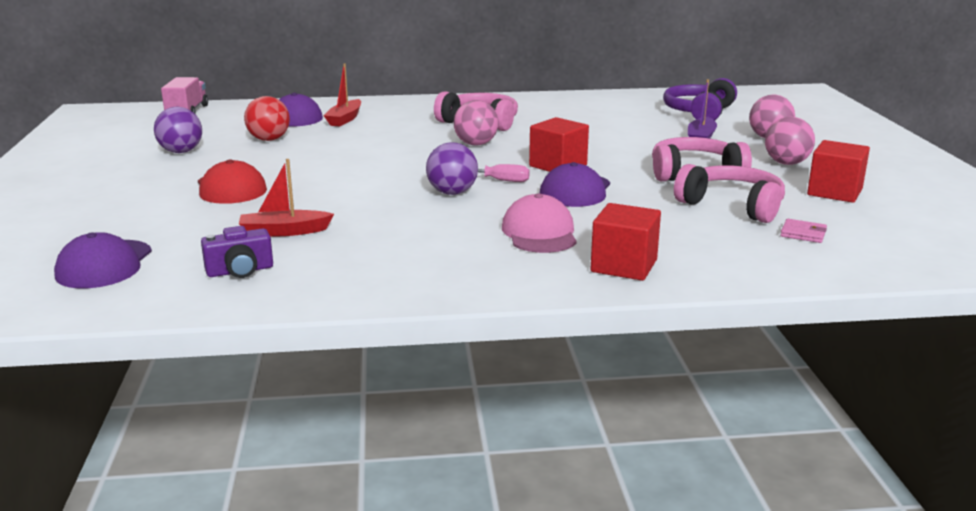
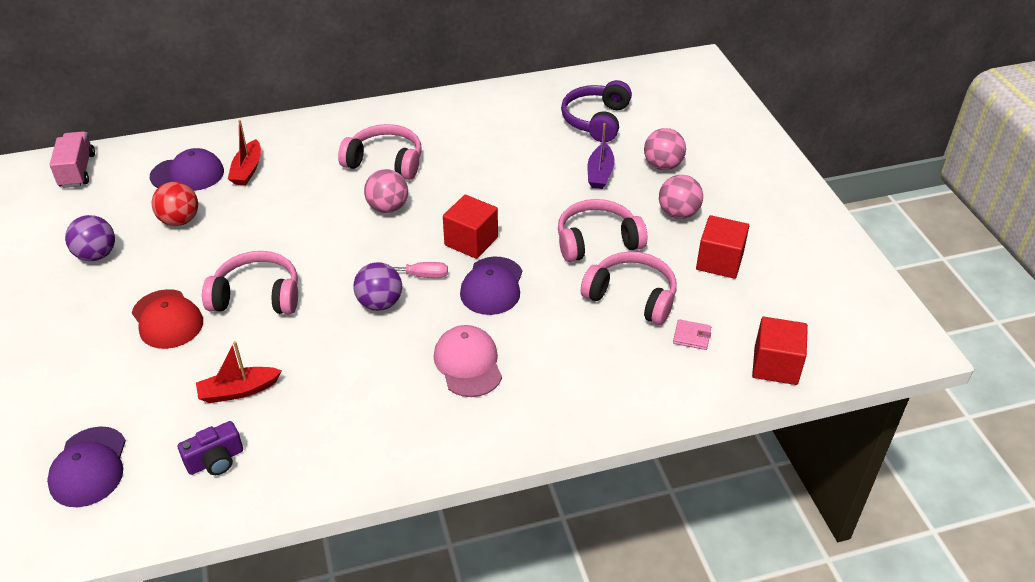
camera: 10 degrees left, 20 degrees up
red cube [590,203,661,281] -> red cube moved to [752,317,808,385]
none -> pink headphones [202,251,298,314]

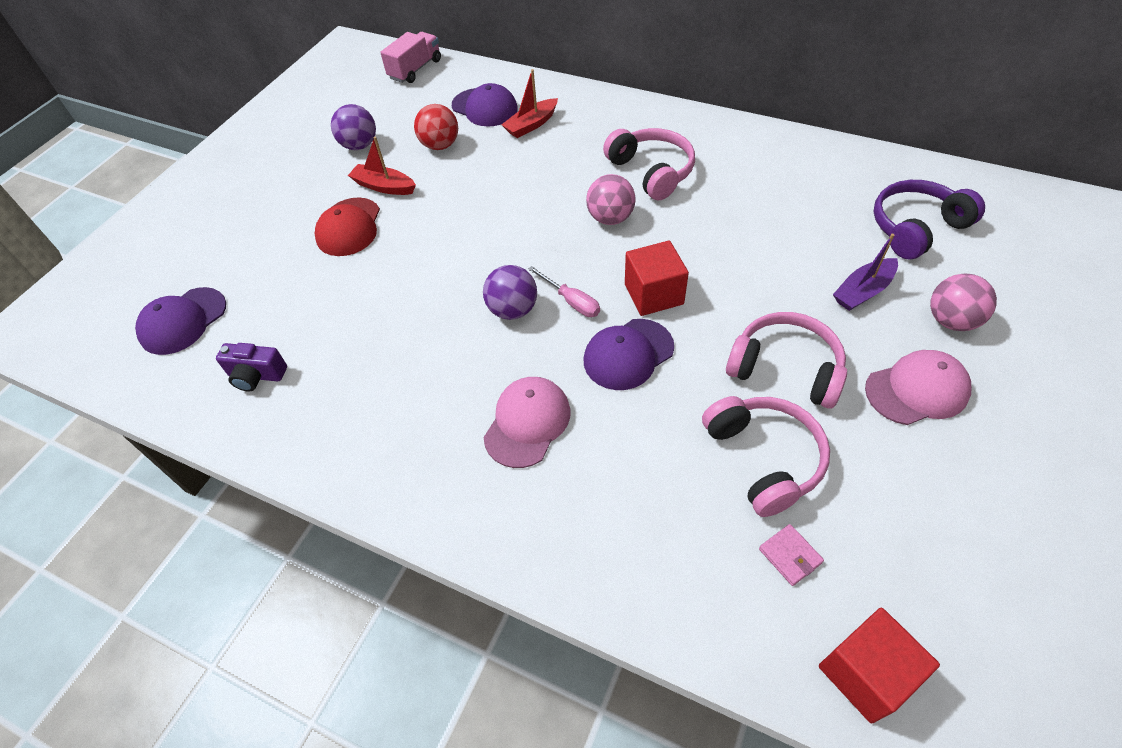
camera: 45 degrees right, 10 degrees up
red boat [196,341,282,403] -> red boat moved to [348,137,416,195]
pink headphones [202,251,298,314] -> none
pink ball [659,175,703,219] -> pink cap [865,350,971,425]
red cube [696,215,749,279] -> none

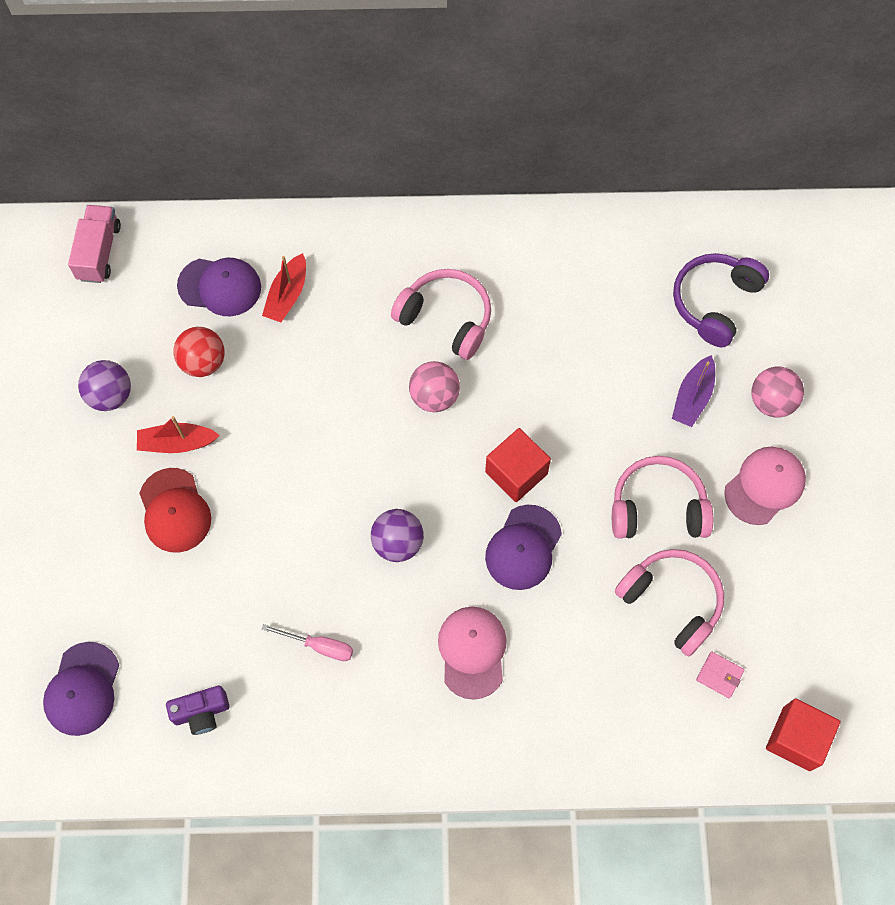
camera: 30 degrees left, 15 degrees up
pink screwdriver [528,266,600,317] -> pink screwdriver moved to [262,624,353,661]

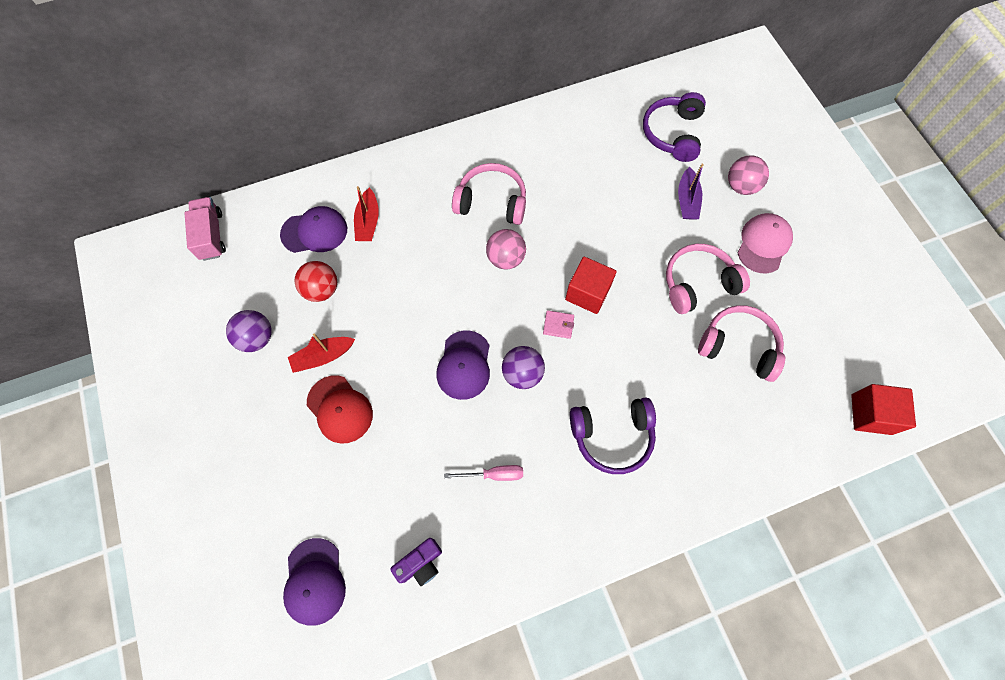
camera: 20 degrees left, 0 degrees up
pink cap [438,607,507,699] -> purple headphones [570,397,656,474]
purple cap [485,505,562,590] -> purple cap moved to [436,330,490,400]
pink wallet [696,651,744,698] -> pink wallet moved to [543,310,574,339]

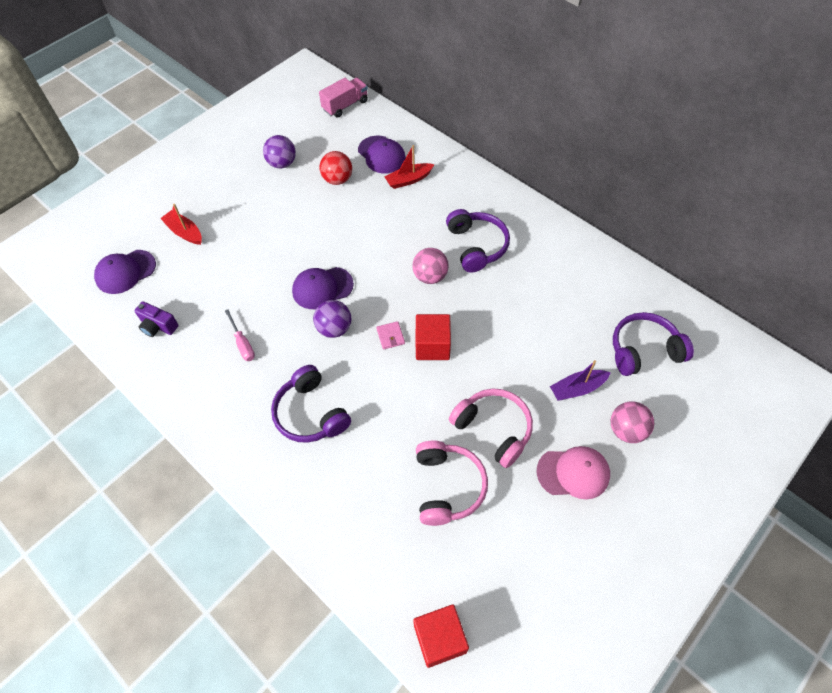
camera: 65 degrees right, 10 degrees down
red boat [288,333,355,373] -> red boat moved to [160,204,202,245]
red cap [307,375,373,444] -> none
pink headphones [452,163,526,225] -> purple headphones [446,209,510,273]

